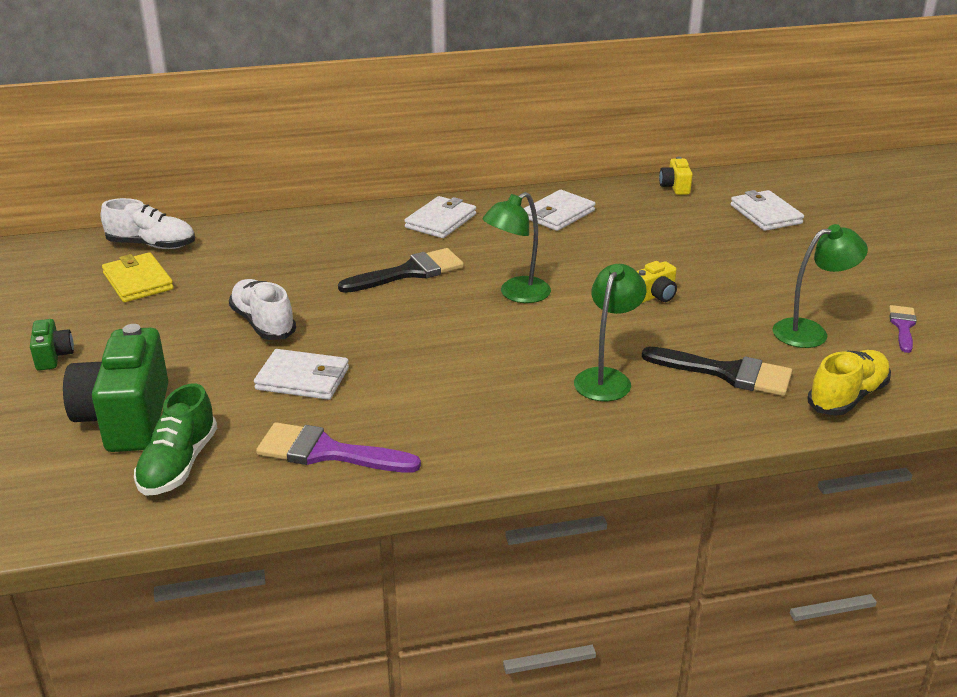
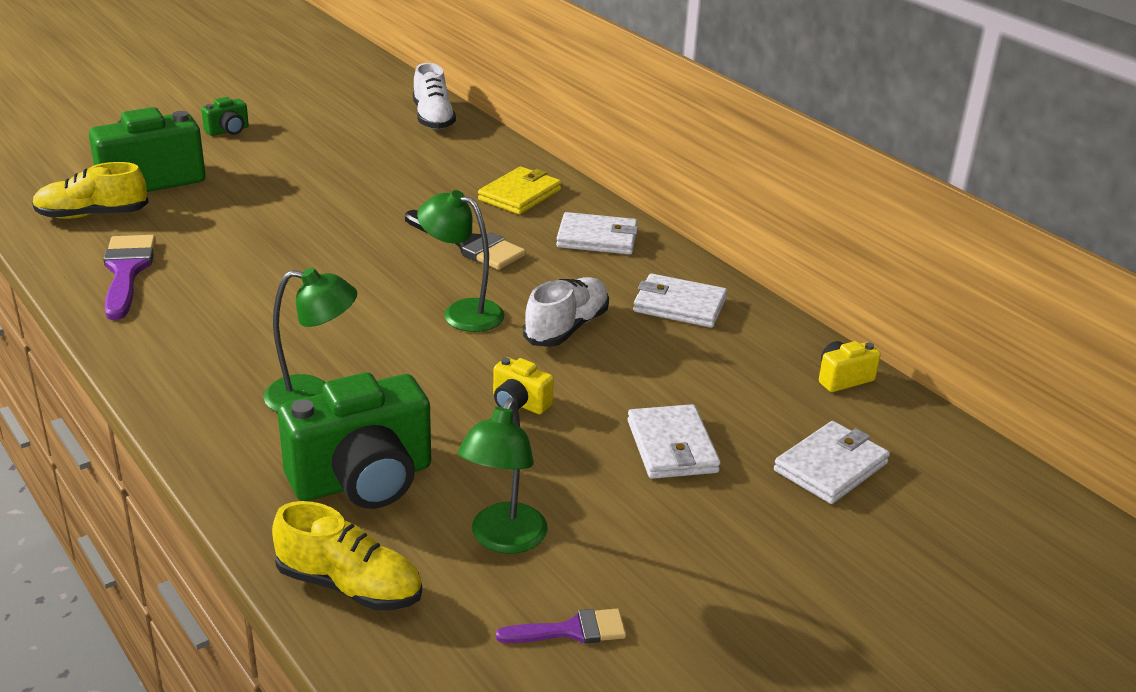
camera: 65 degrees right, 0 degrees up
yellow wallet [102,252,174,302] -> yellow wallet moved to [478,166,562,215]
green shoe [134,384,217,496] -> yellow shoe [32,162,149,219]
white shoe [229,279,296,340] -> white shoe moved to [523,277,609,347]
white wallet [254,349,349,400] -> white wallet moved to [628,404,721,479]
black brush [642,347,792,396] -> green camera [278,372,431,509]
green lamp [772,224,868,348] -> green lamp turned 60 degrees clockwise [458,398,548,554]

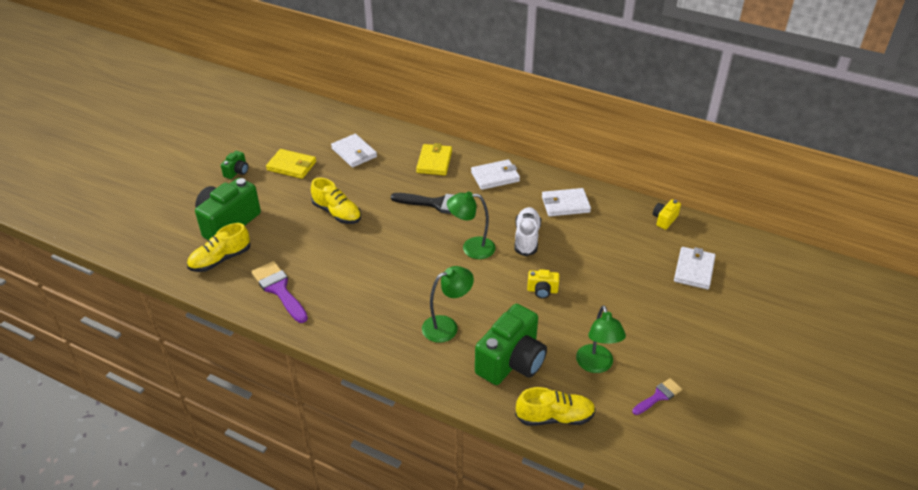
camera: 25 degrees left, 10 degrees up
white shoe [413,63,456,129] -> none
white wallet [628,404,721,479] -> white wallet moved to [331,134,377,168]
none -> yellow wallet [266,149,316,179]
none -> yellow shoe [311,178,361,224]

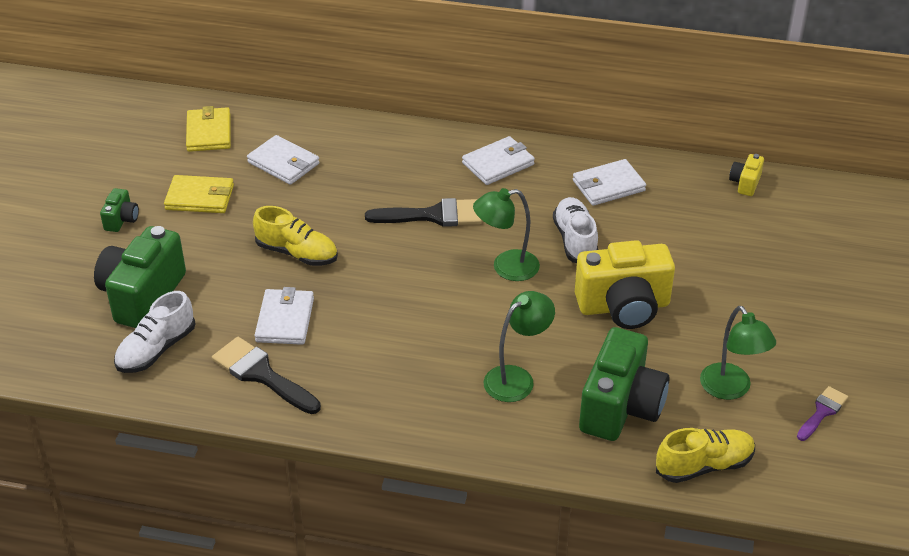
camera: 15 degrees left, 0 degrees up
yellow shoe [187,223,250,272] -> white shoe [114,291,196,373]
purple brush [251,261,308,323] -> black brush [212,337,321,414]
yellow wallet [416,143,452,175] -> yellow wallet moved to [186,106,231,152]
yellow camera [527,269,559,299] -> yellow camera [575,240,675,329], size x2.17
white wallet [674,247,716,289] -> white wallet moved to [255,287,314,345]

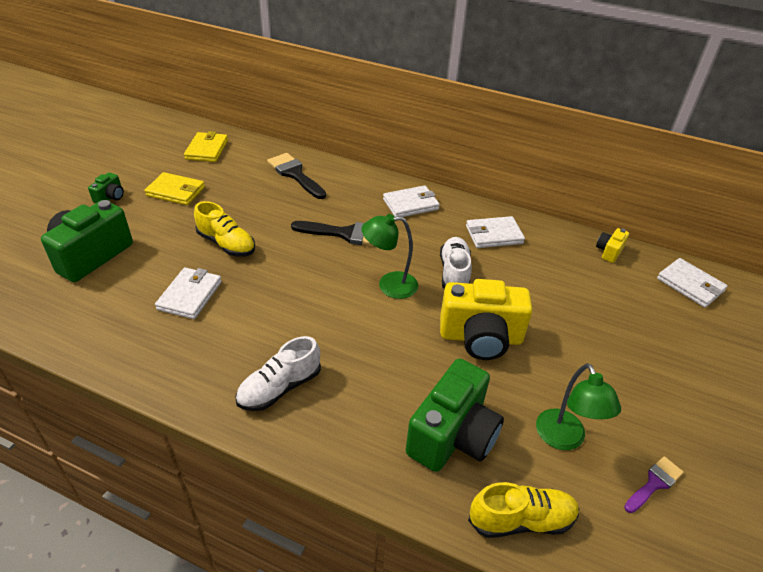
camera: 10 degrees right, 0 degrees up
white shoe [114,291,196,373] -> white shoe moved to [235,336,321,411]
black brush [212,337,321,414] -> black brush moved to [267,153,326,199]
white wallet [247,135,320,185] -> white wallet moved to [657,258,728,308]
green lamp [484,291,555,402] -> none

